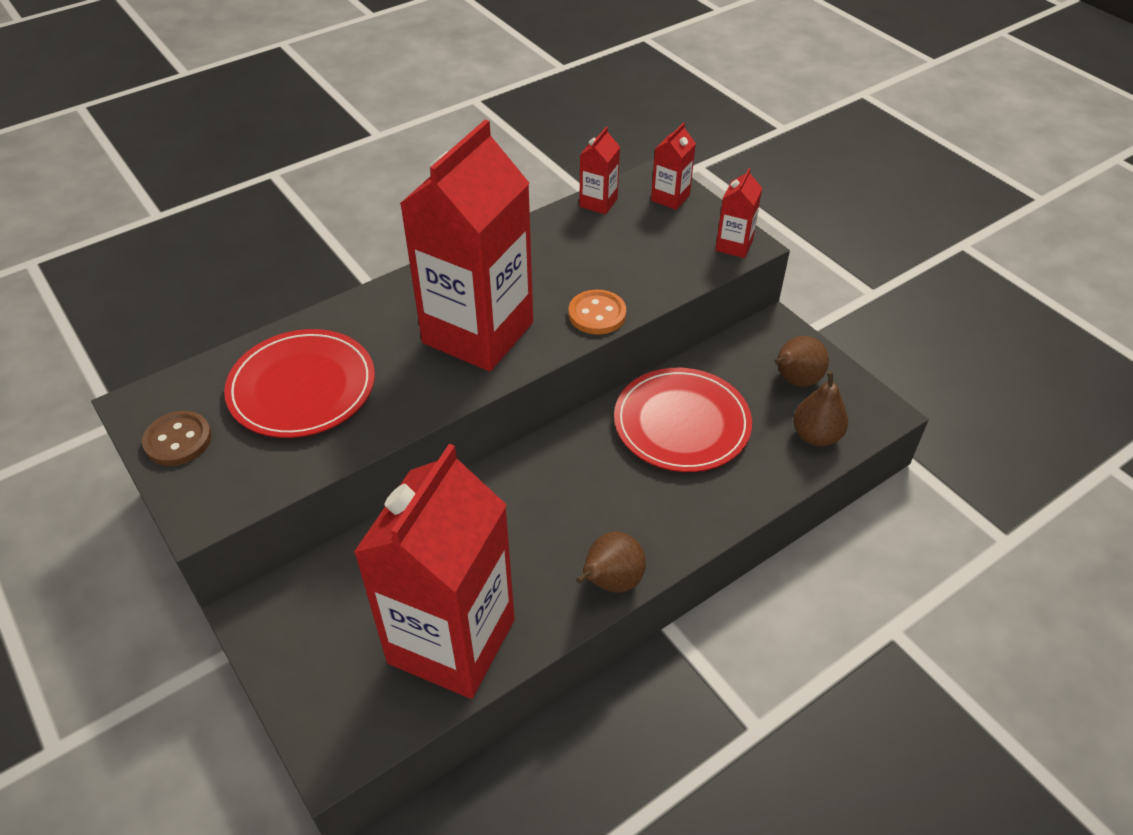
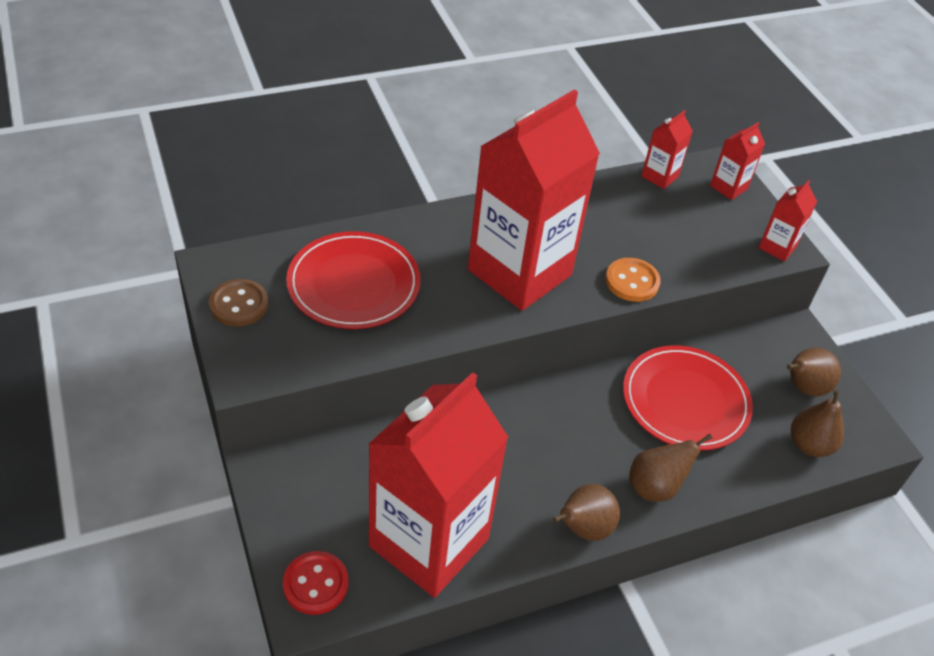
camera: 10 degrees right, 0 degrees up
none -> red button [283,551,349,615]
none -> brown pear [629,434,712,502]

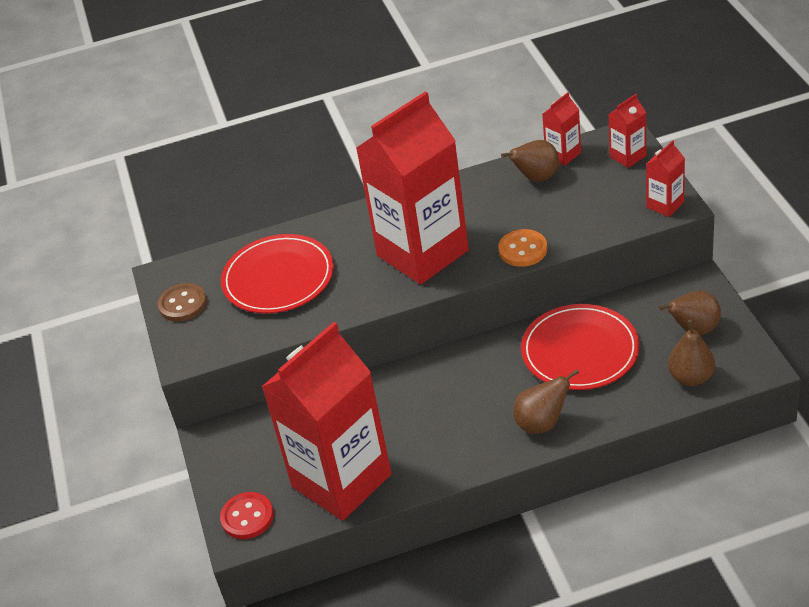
camera: 15 degrees right, 5 degrees down
brown pear [553,484,620,541] -> brown pear moved to [501,140,559,182]

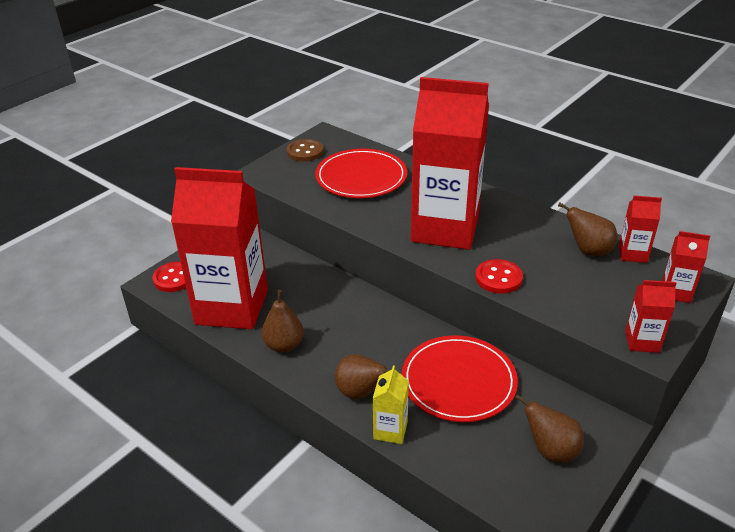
camera: 50 degrees right, 5 degrees down
orange button [498,229,547,267] -> red button [475,259,523,294]
brown pear [668,320,715,386] -> brown pear moved to [262,290,304,353]
none -> yellow carton [372,365,409,444]

